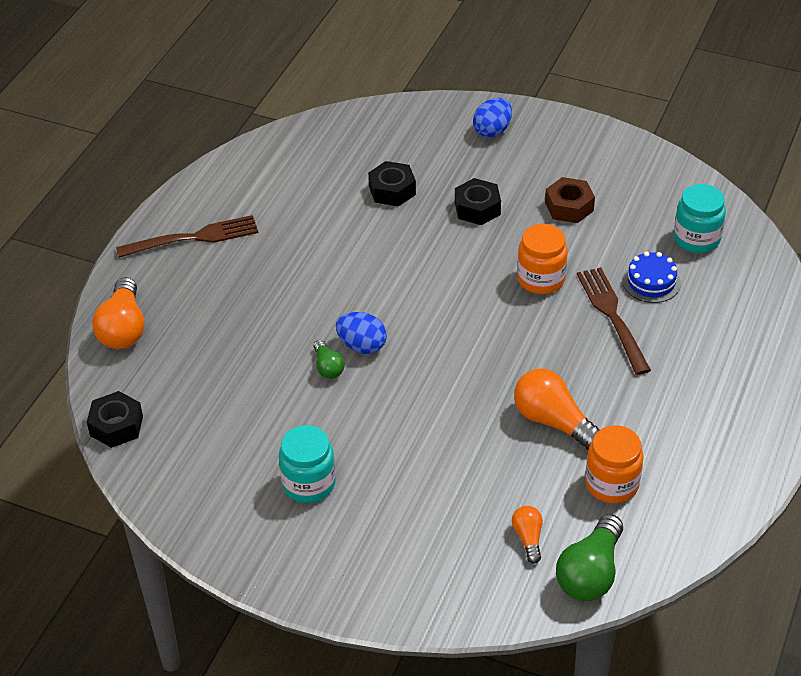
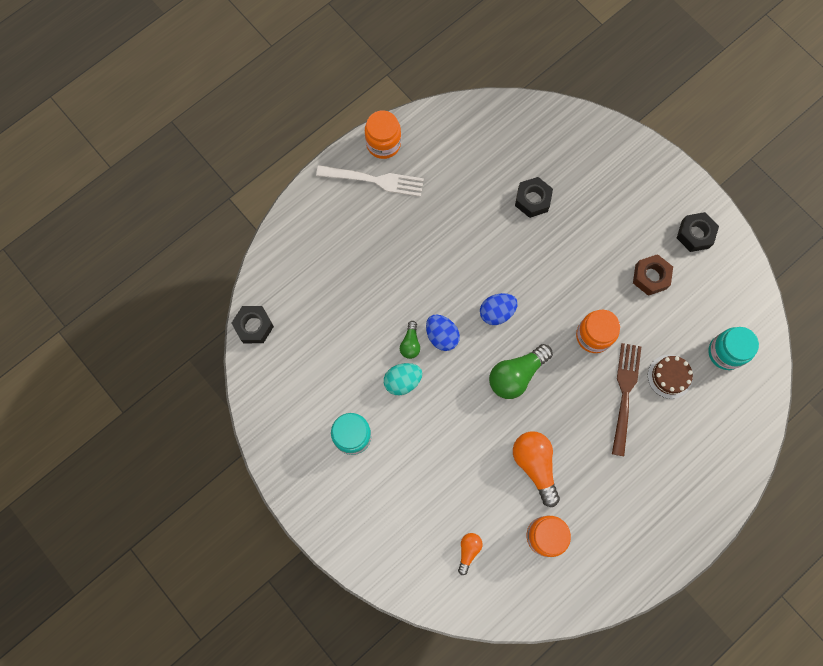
camera: 25 degrees right, 30 degrees up
orange light bulb [92,277,145,349] -> none
brown fork [116,215,259,258] -> white fork [316,165,424,197]
black nut [455,178,501,225] -> black nut moved to [677,212,719,252]
blue egg [473,98,512,138] -> blue egg moved to [480,293,518,325]
green light bulb [556,514,623,601] -> green light bulb moved to [489,344,553,399]
blue cake [622,251,681,303] -> brown cake [648,355,693,399]
none -> orange jar [365,110,401,159]
none -> turquoise egg [384,363,422,395]

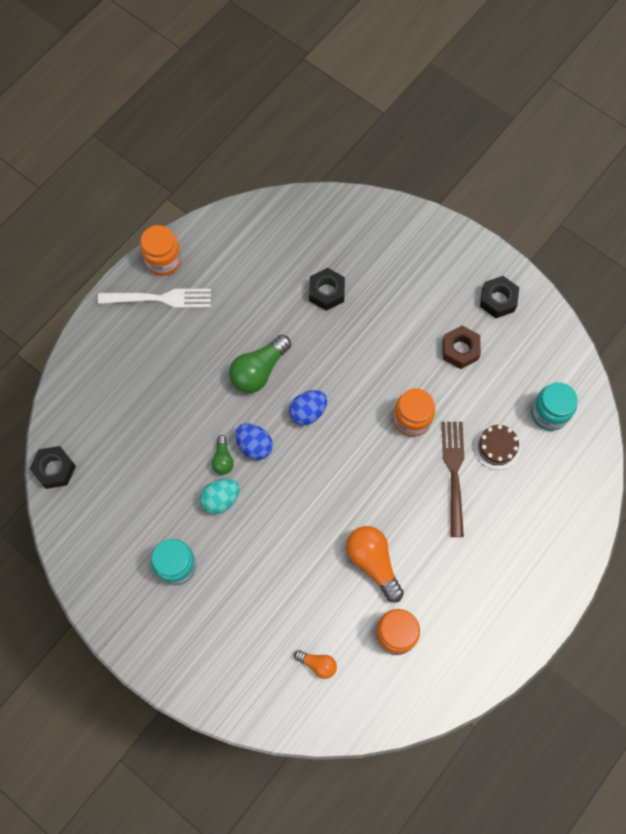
camera: 10 degrees left, 5 degrees down
orange light bulb [458,533,483,575] -> orange light bulb turned 105 degrees clockwise [294,650,337,679]
green light bulb [489,344,553,399] -> green light bulb moved to [229,335,291,393]

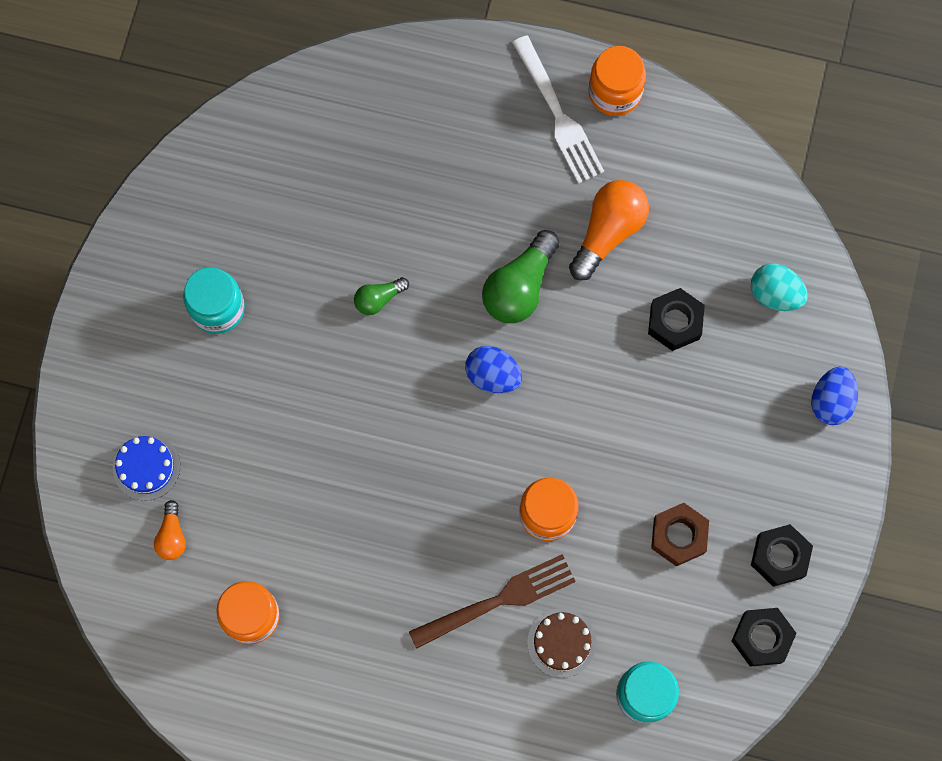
camera: 65 degrees right, 5 degrees up
black nut [30,446,76,489] -> black nut moved to [732,608,797,667]
turquoise egg [200,478,240,514] -> turquoise egg moved to [751,264,808,311]
green light bulb [229,335,291,393] -> green light bulb turned 75 degrees counterclockwise [482,230,560,323]
blue egg [235,424,273,460] -> blue egg moved to [811,366,858,425]
orange light bulb [346,526,404,603] -> orange light bulb moved to [569,180,649,281]
none -> blue cake [113,434,180,501]

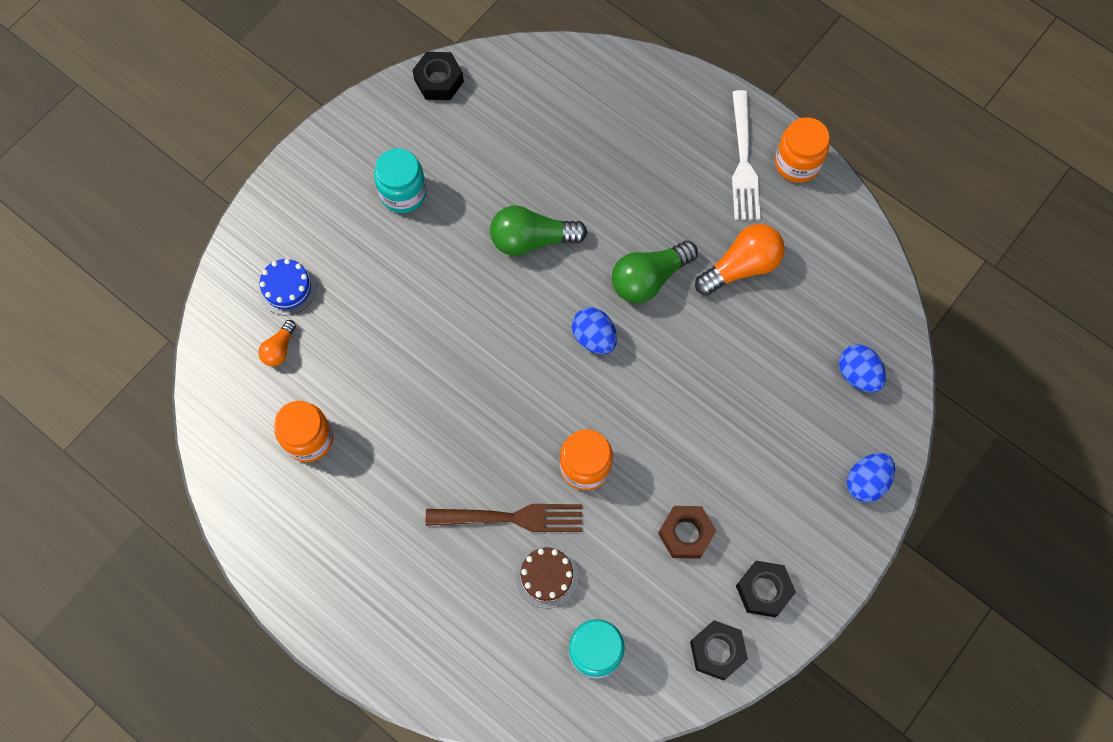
camera: 25 degrees right, 5 degrees down
green light bulb [354,277,409,315] -> green light bulb [490,206,588,256], size x1.85
black nut [648,288,705,351] -> black nut moved to [412,52,464,100]
turquoise egg [751,264,808,311] -> blue egg [839,344,886,393]

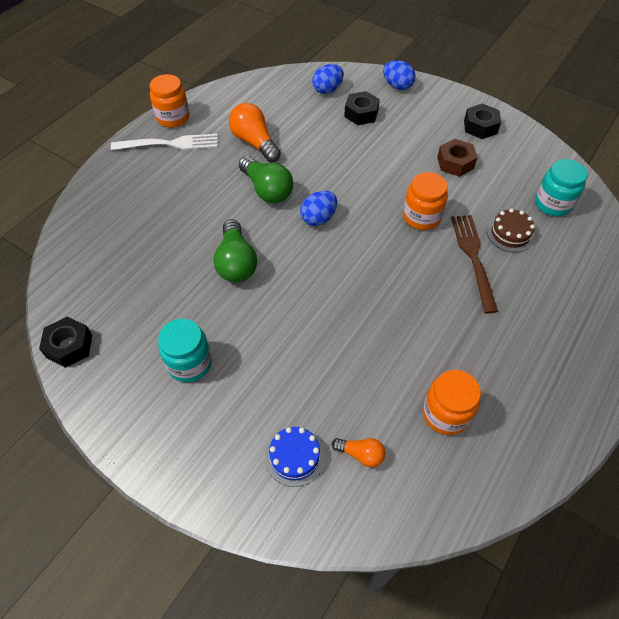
camera: 95 degrees left, 15 degrees down
black nut [690,620,748,681] -> black nut moved to [344,91,380,125]

